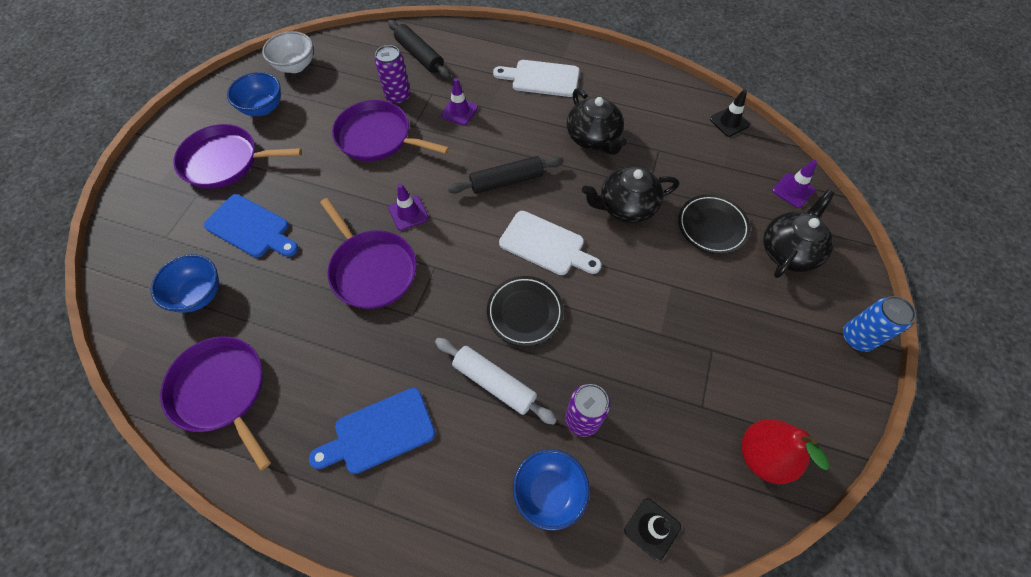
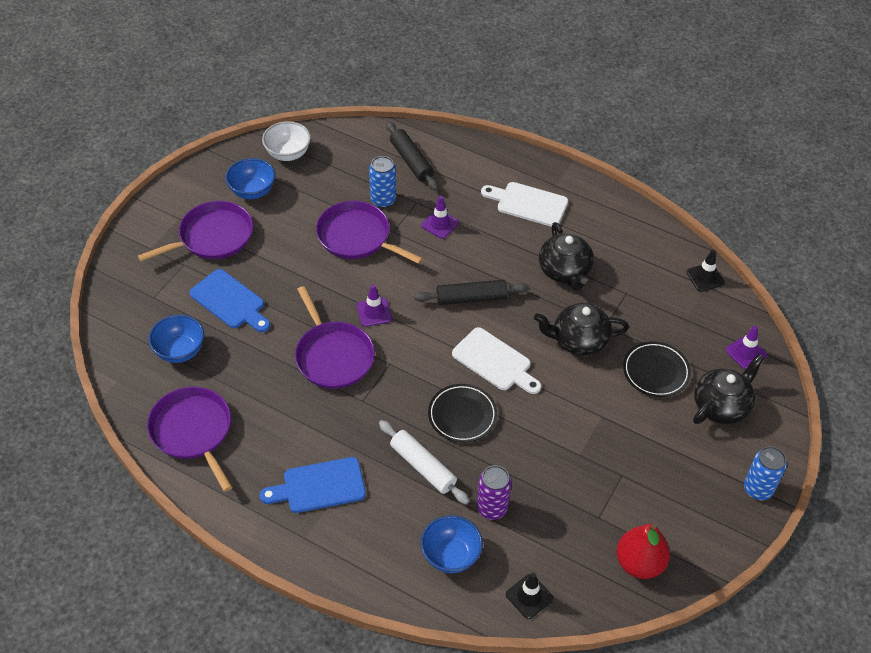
camera: 10 degrees right, 10 degrees down
purple pan [173,124,302,189] -> purple pan turned 135 degrees clockwise [138,201,253,262]
purple can [375,45,411,104] -> blue can [369,156,396,208]

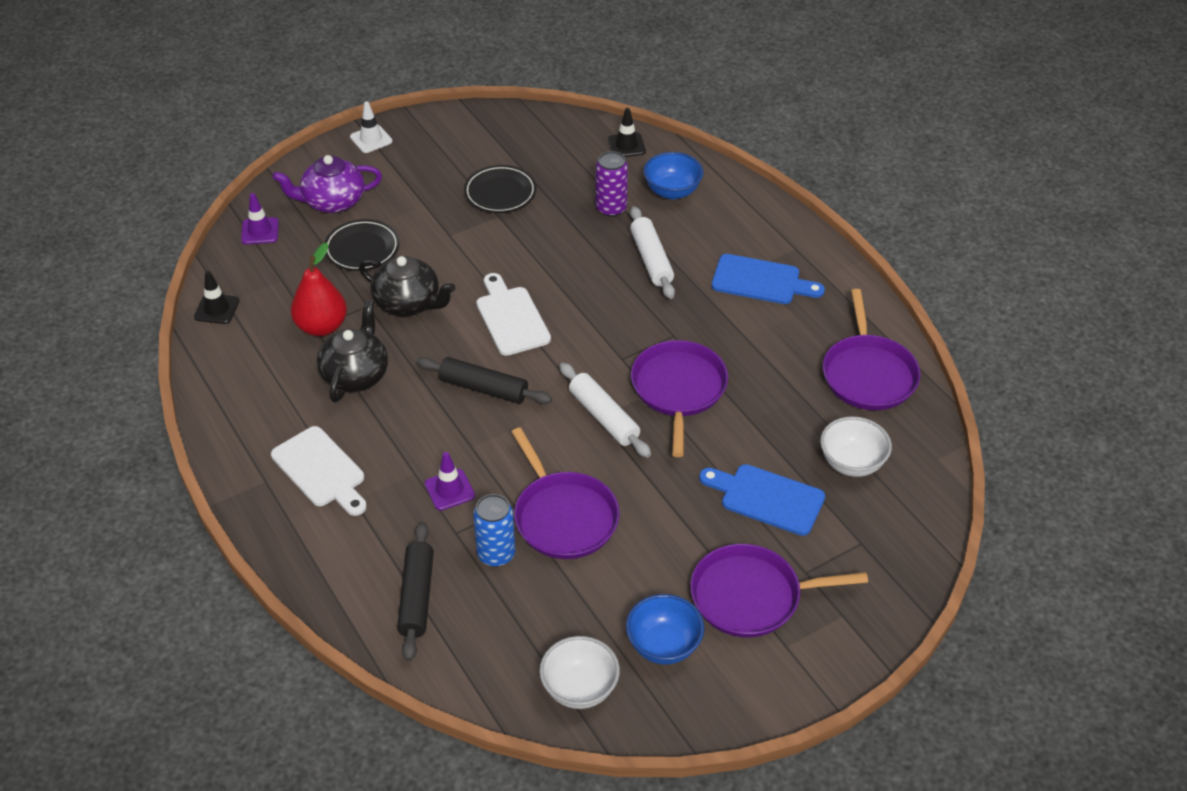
camera: 150 degrees left, 5 degrees down
blue bowl [148,315,204,363] -> white bowl [820,416,892,477]
blue cutting board [190,269,270,332] -> blue cutting board turned 45 degrees counterclockwise [699,464,825,536]
purple traffic cone [357,284,392,327] -> white rolling pin [560,363,651,458]
black plate [428,384,497,442] -> black plate moved to [464,165,537,213]
red pear [617,524,670,579] -> red pear moved to [291,243,347,336]
black teapot [693,354,764,424] -> purple teapot [273,155,382,213]
blue can [744,446,787,500] -> white traffic cone [350,101,392,153]

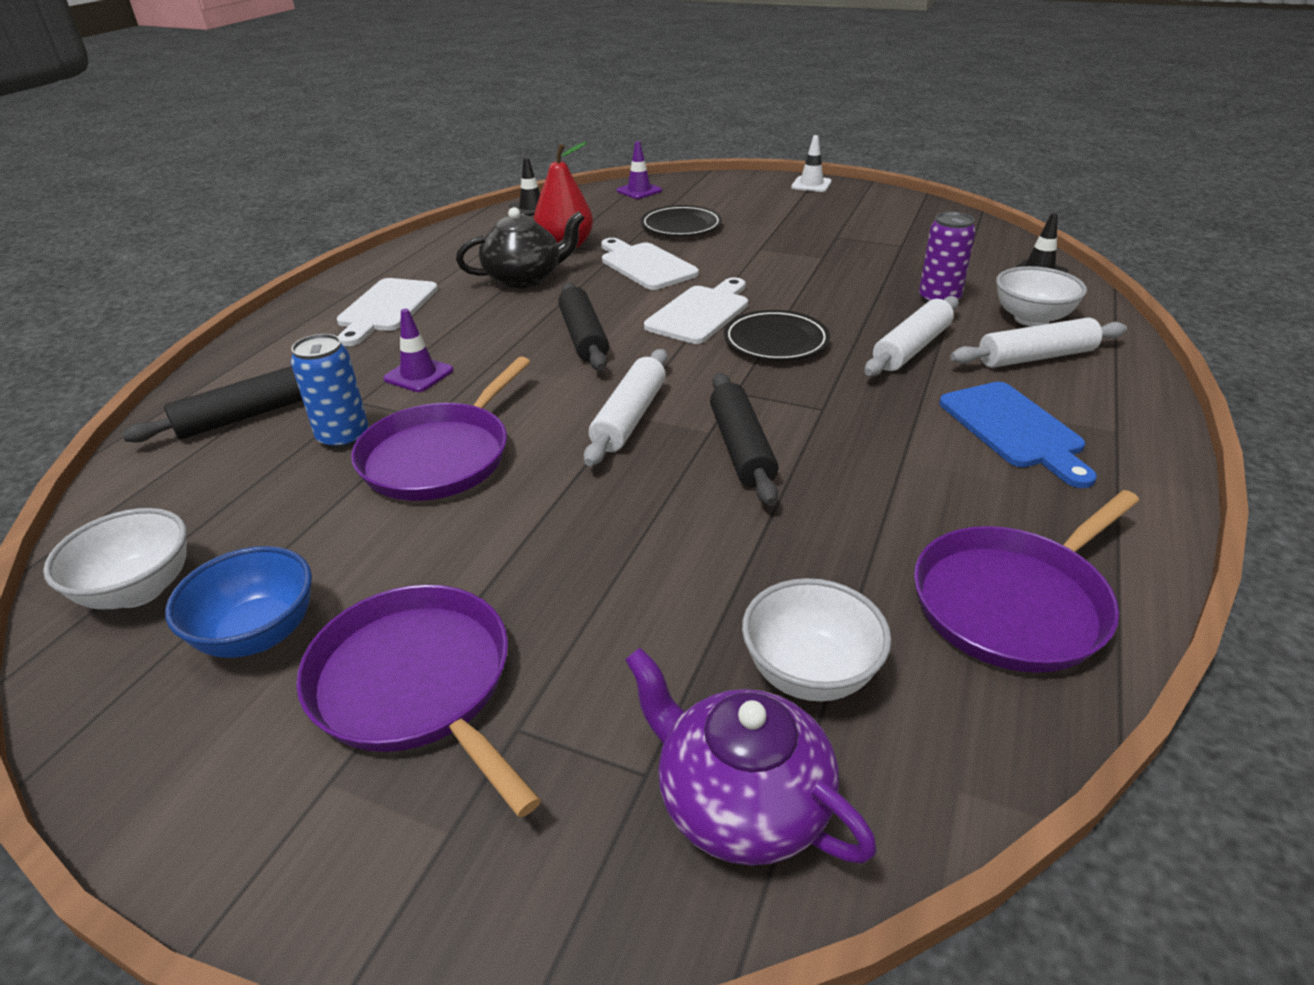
camera: 55 degrees right, 10 degrees down
purple teapot [273,155,382,213] -> purple teapot moved to [625,648,877,866]
black teapot [359,256,456,317] -> white cutting board [601,238,699,290]
black plate [464,165,537,213] -> black plate moved to [724,310,830,361]
purple pan [631,340,728,457] -> black rolling pin [710,373,778,506]
blue bowl [643,152,703,199] -> white bowl [996,266,1087,326]
blue cutting board [699,464,825,536] -> none
none -> white rolling pin [950,318,1127,368]

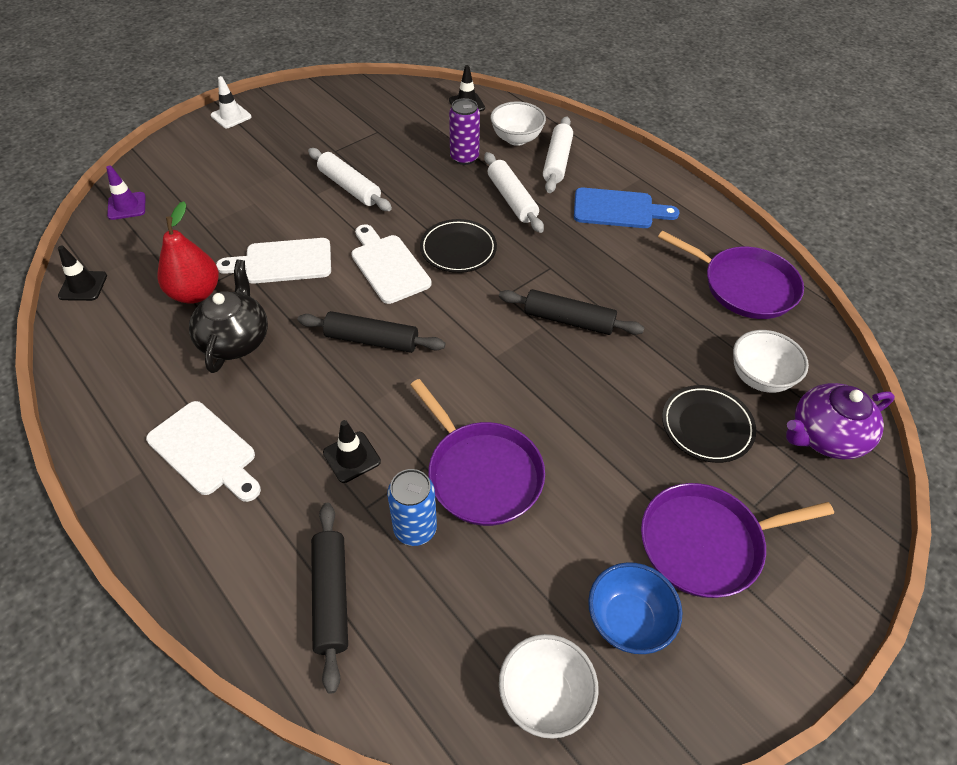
camera: 65 degrees left, 15 degrees up
purple traffic cone [383,309,453,392] -> black traffic cone [323,420,381,483]
white rolling pin [584,349,667,466] -> white rolling pin moved to [308,148,392,211]
black plate [641,205,722,236] -> black plate moved to [662,385,756,463]
purple pan [914,490,1139,673] -> purple pan turned 45 degrees counterclockwise [658,231,804,319]

